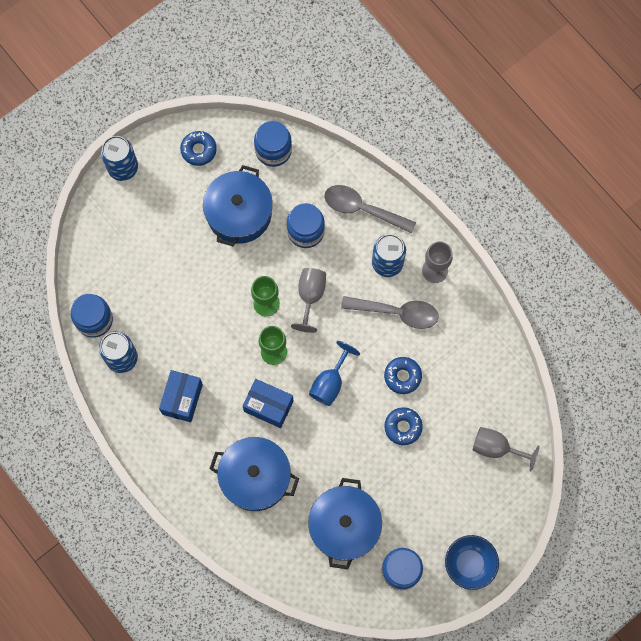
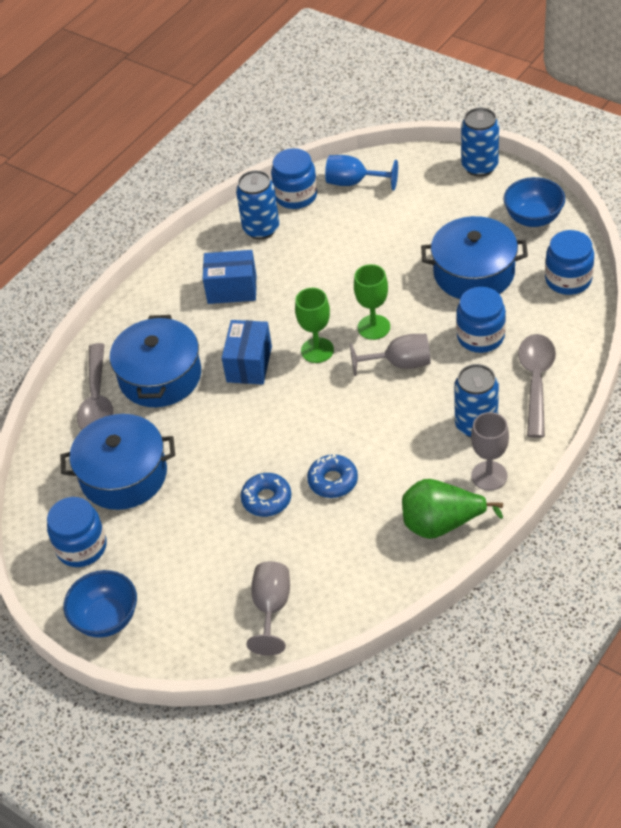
camera: 80 degrees right, 25 degrees down
blue donut [180,131,217,166] -> blue bowl [503,177,565,227]
blue goblet [309,341,360,406] -> blue goblet moved to [325,155,398,190]
grey spoon [341,296,439,329] -> grey spoon moved to [77,343,114,430]
none -> green pear [402,479,503,539]

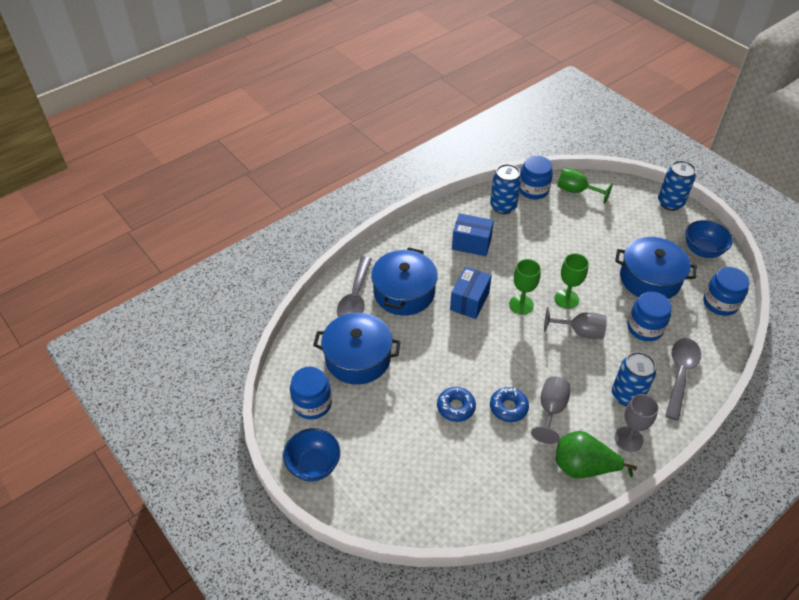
camera: 10 degrees right, 0 degrees up
grey goblet [246,561,290,656] -> grey goblet moved to [531,377,571,444]
blue goblet [325,155,398,190] -> green goblet [557,168,613,204]

